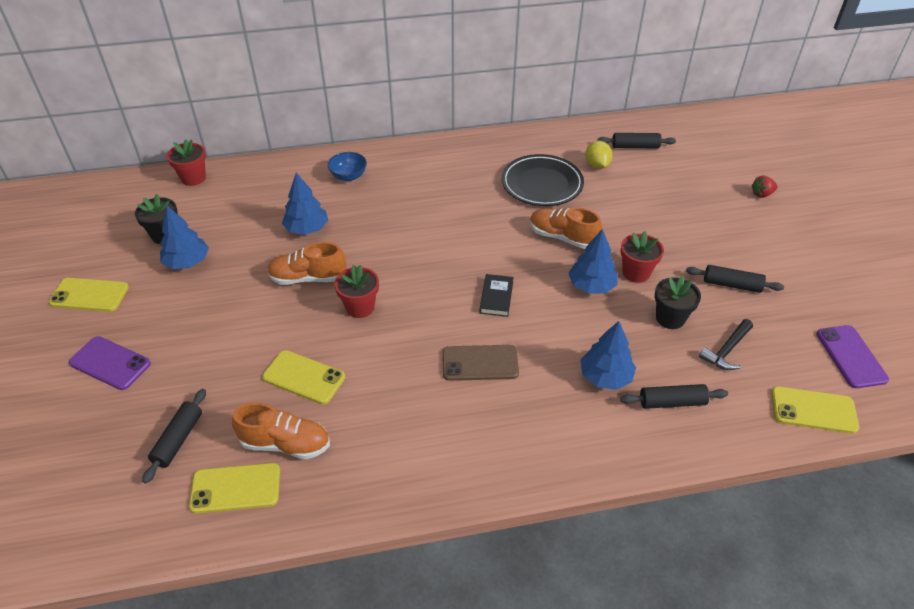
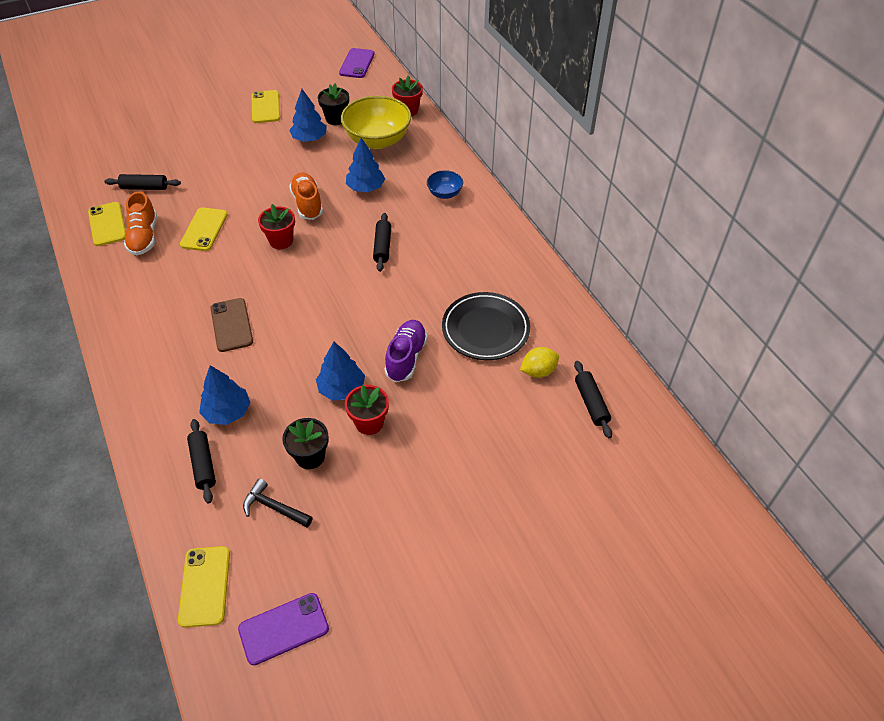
camera: 75 degrees right, 5 degrees up
purple phone [69,336,151,390] -> purple phone moved to [339,48,375,78]
black book [480,274,514,317] -> none
orange shoe [530,207,602,249] -> purple shoe [385,320,428,382]
black rolling pin [686,265,784,293] -> black rolling pin moved to [373,213,391,272]
red strawberry [751,175,777,198] -> none
none -> yellow bowl [341,96,411,149]

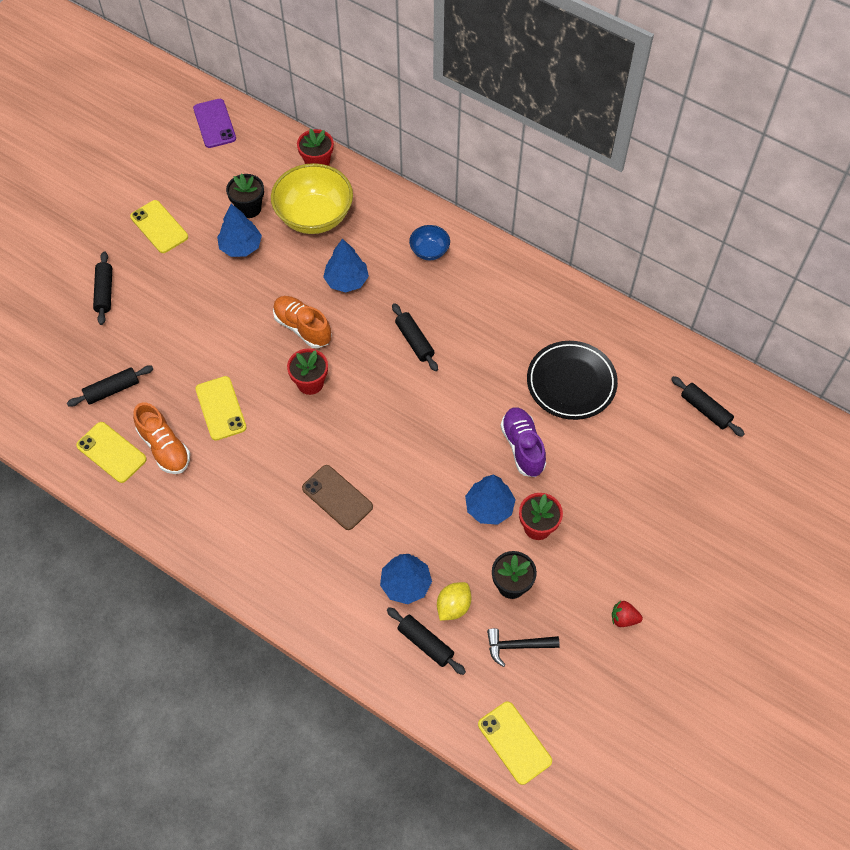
camera: 30 degrees left, 10 degrees up
purple phone [238,593,329,665] -> none
yellow lemon [520,347,559,378] -> yellow lemon moved to [437,582,471,621]
none -> black rolling pin [93,251,112,325]
none -> red strawberry [612,601,643,627]

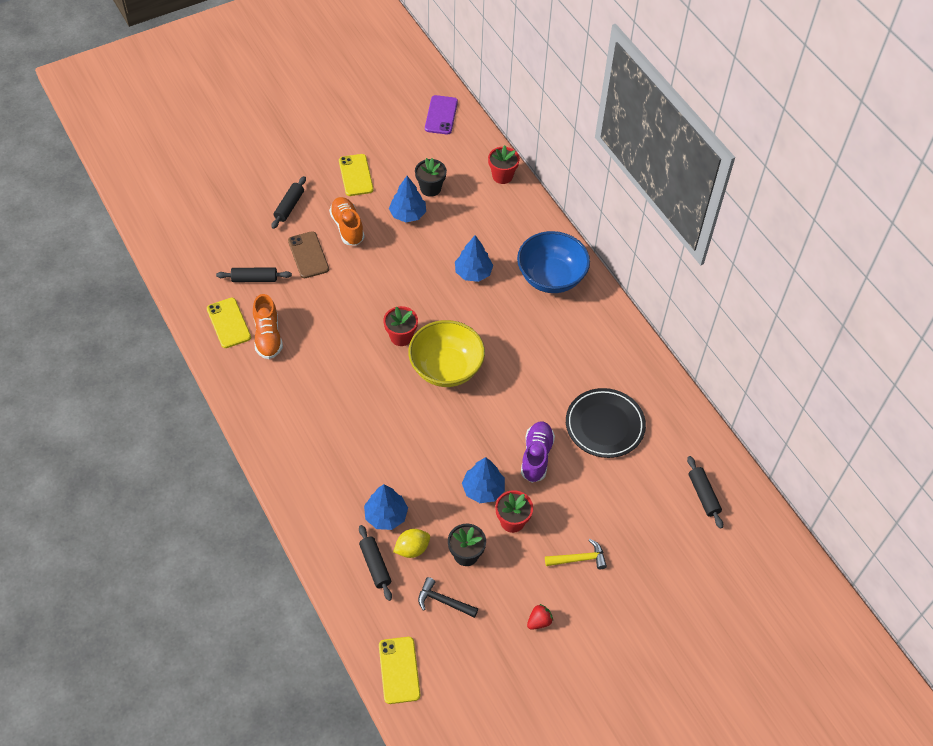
camera: 25 degrees right, 5 degrees down
yellow phone [195,376,246,441] -> none
yellow bowl [271,163,353,234] -> yellow bowl moved to [408,320,485,387]
orange shoe [273,296,332,348] -> orange shoe moved to [329,197,365,246]
brown phone [302,465,373,530] -> brown phone moved to [288,231,329,278]
black rolling pin [392,303,438,371] -> none
blue bowl [409,225,450,260] -> blue bowl [517,231,590,293], size x2.02
red strawberry [612,601,643,627] -> red strawberry turned 105 degrees clockwise [527,604,553,630]
none -> yellow hammer [545,539,607,569]

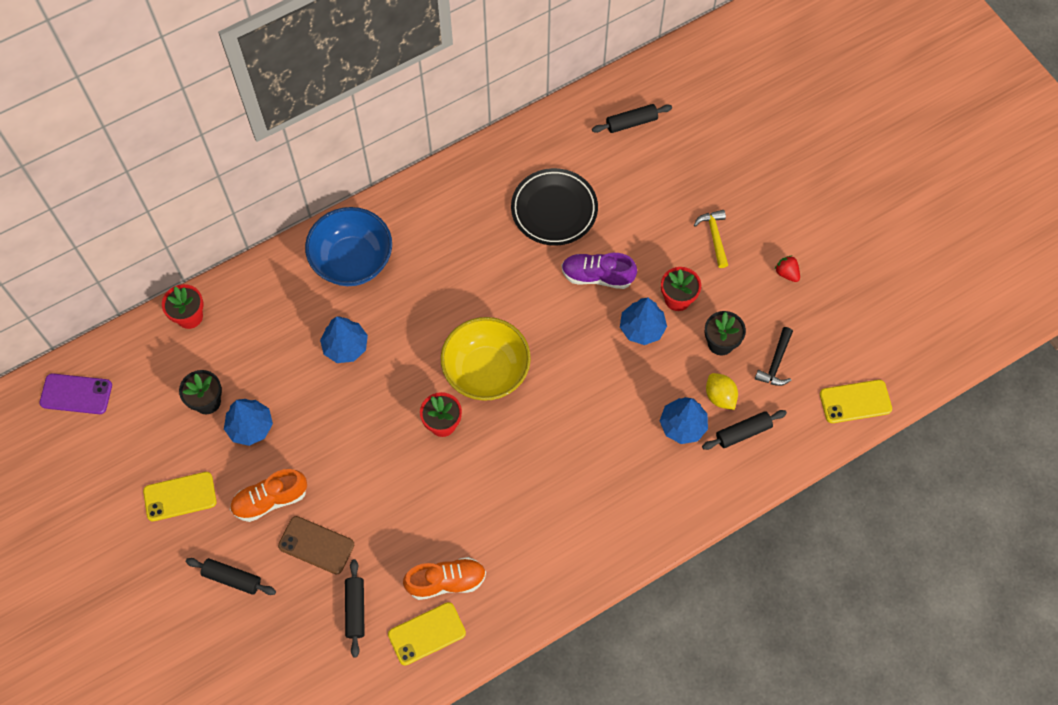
camera: 90 degrees left, 10 degrees up
brown phone [288,231,329,278] -> brown phone turned 45 degrees clockwise [278,516,354,575]

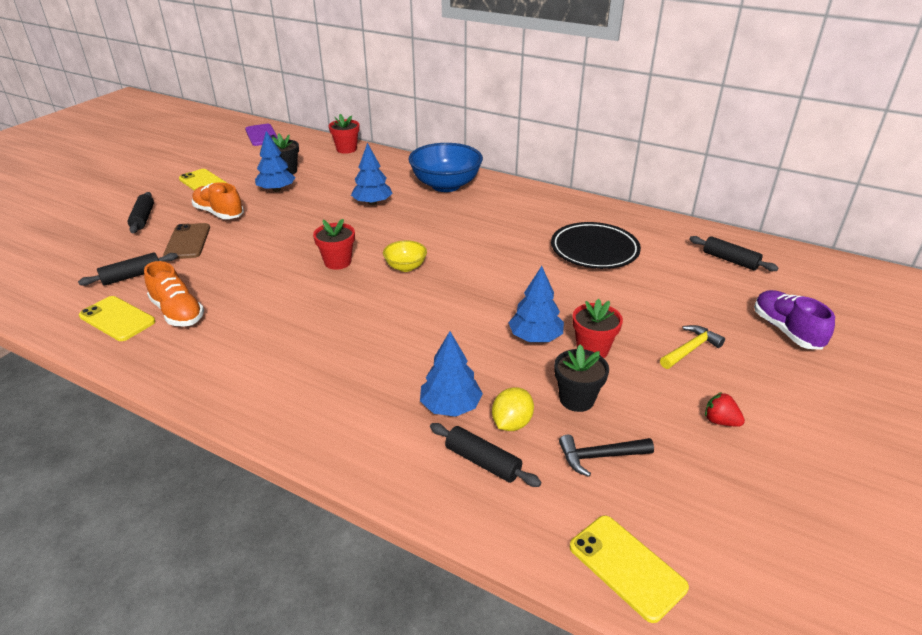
camera: 60 degrees right, 30 degrees down
yellow bowl [441,317,531,401] -> yellow bowl [383,240,427,272], size x0.49
purple shoe [561,253,637,289] -> purple shoe moved to [754,290,835,350]
red strawberry [775,255,800,282] -> red strawberry turned 75 degrees counterclockwise [705,392,745,427]

